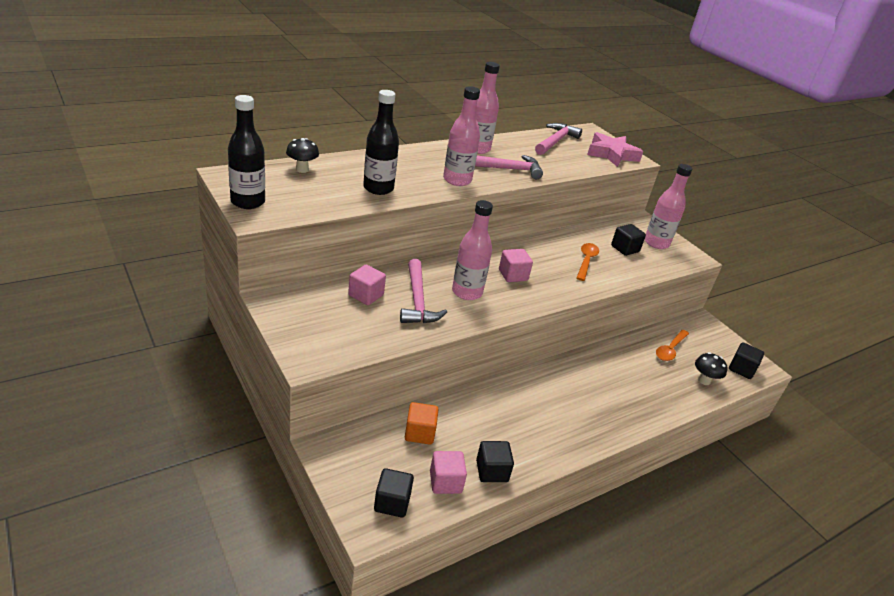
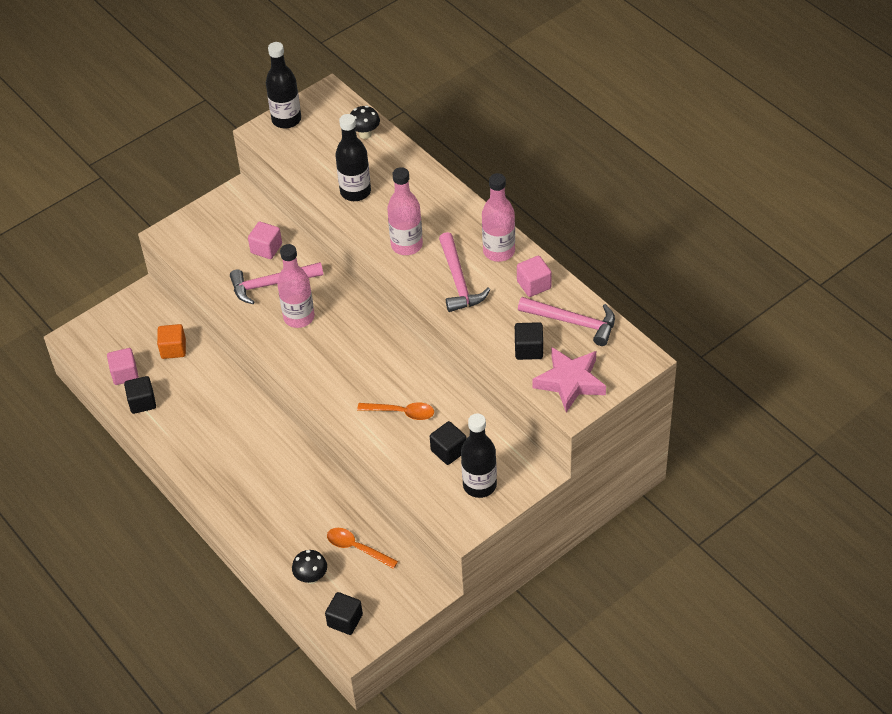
camera: 90 degrees right, 15 degrees up
black cube [374,468,414,518] -> black cube moved to [515,322,543,360]
pink cube [499,249,533,282] -> pink cube moved to [517,256,552,297]
pink bottle [645,164,692,249] -> black bottle [461,413,497,498]

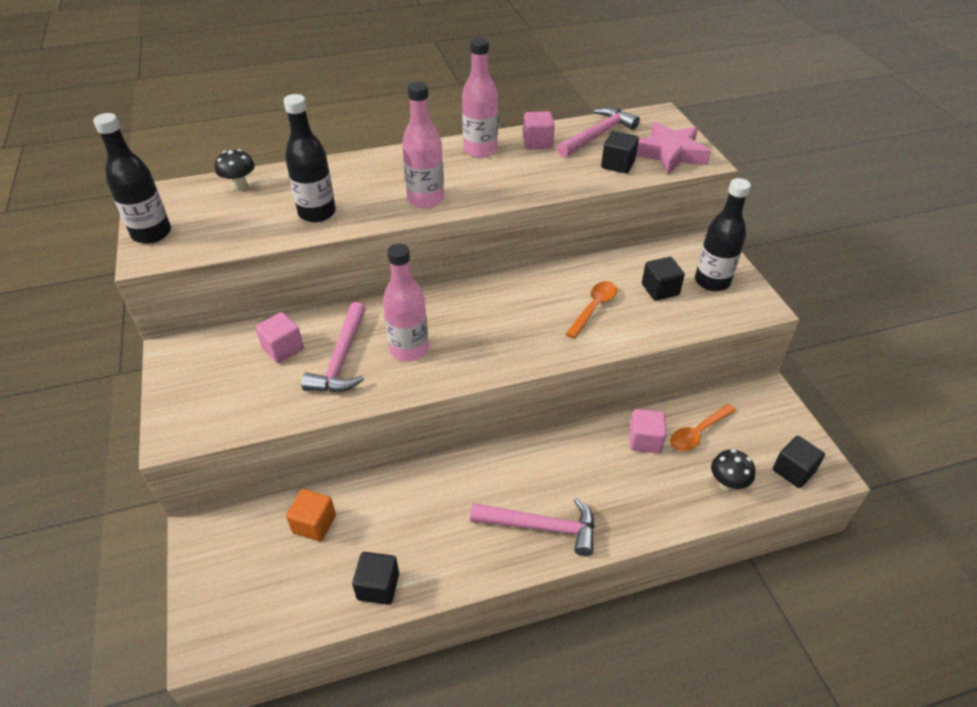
camera: 70 degrees left, 5 degrees down
pink cube [107,348,139,385] -> pink cube moved to [630,409,666,453]
pink hammer [439,232,490,312] -> pink hammer moved to [470,497,595,556]

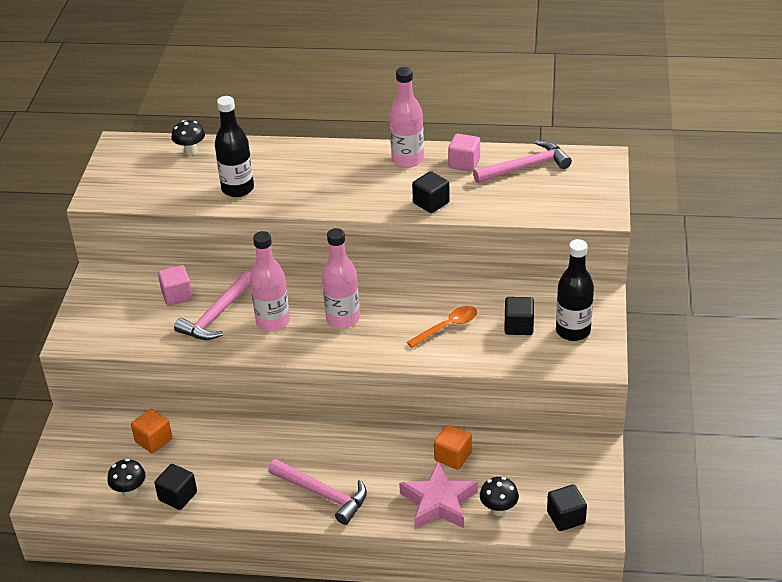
camera: 25 degrees right, 5 degrees down
black bottle [93,113,171,244] -> none
pink bottle [402,82,444,208] -> pink bottle moved to [322,228,360,328]
black cube [601,131,639,174] -> black cube moved to [412,171,450,213]
pink cube [630,409,666,453] -> orange cube [434,425,472,470]
pink star [636,122,711,174] -> pink star moved to [399,462,478,529]
orange spoon [670,404,736,451] -> none
none -> black mushroom [107,459,146,498]

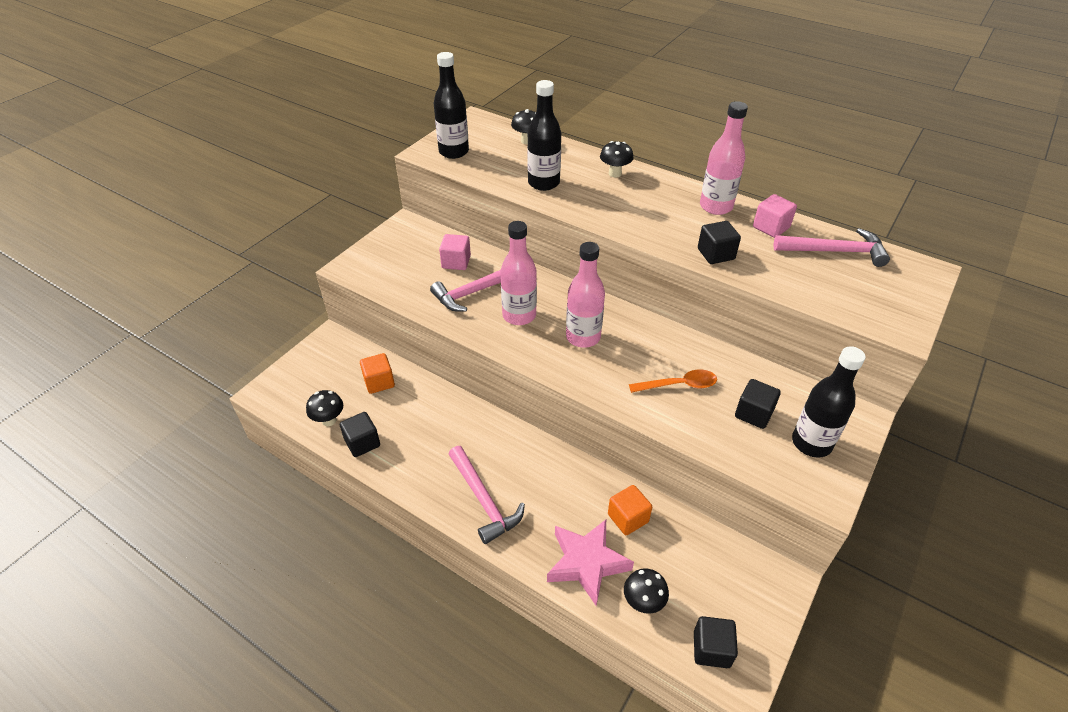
camera: 25 degrees right, 5 degrees up
none -> black bottle [434,52,469,159]
none -> black mushroom [600,141,634,177]

